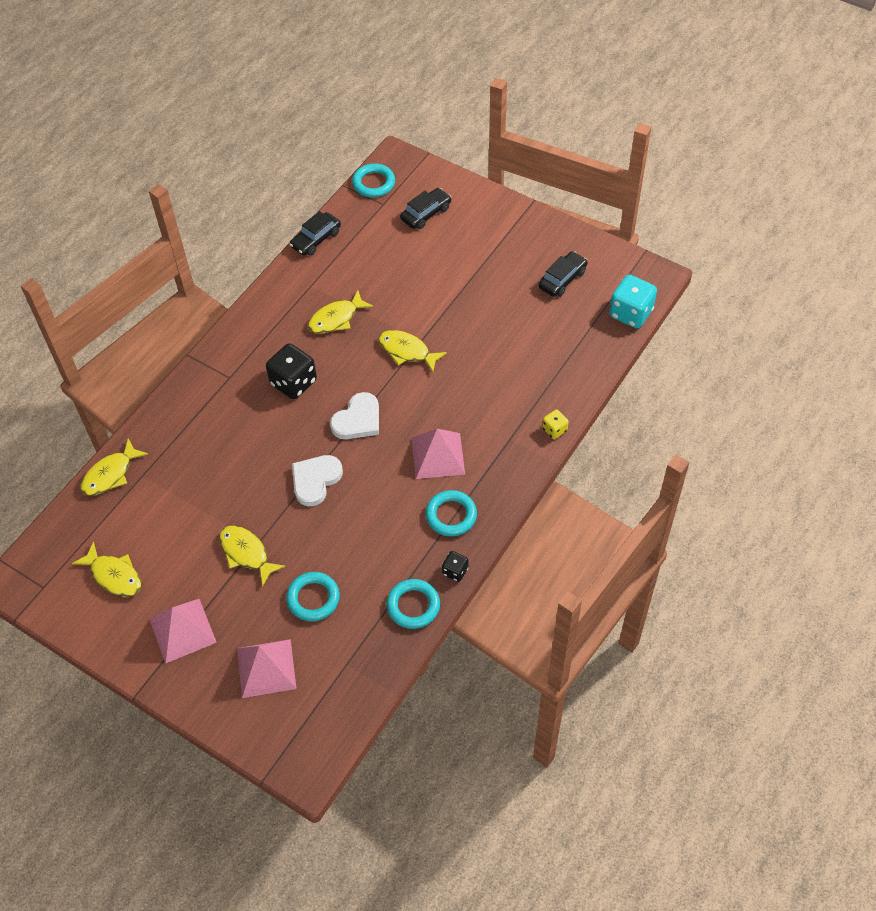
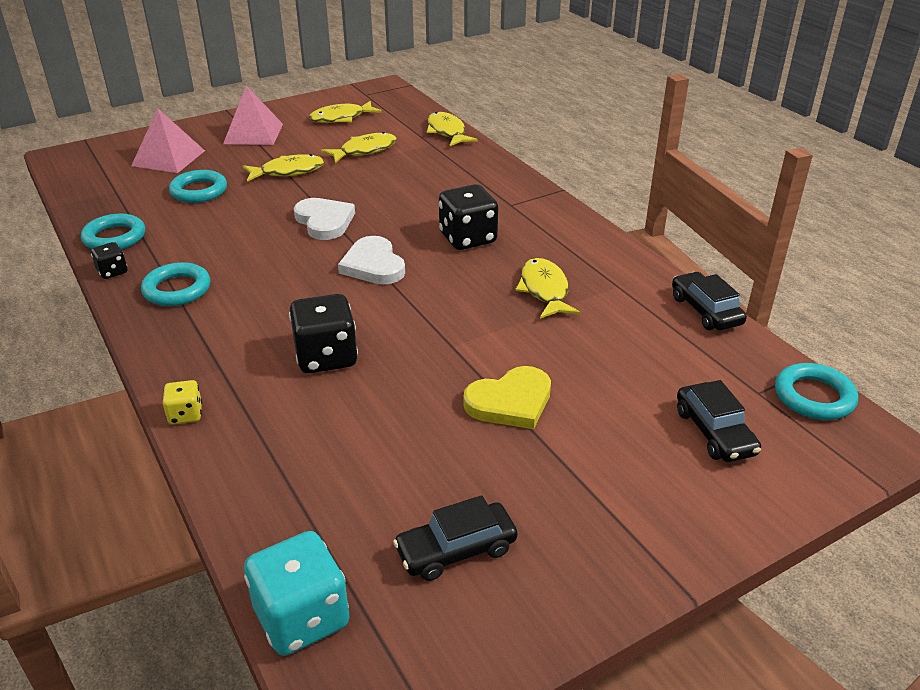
camera: 115 degrees right, 20 degrees down
yellow fish [378,330,447,372] -> yellow fish moved to [321,132,397,163]
pink pyramid [412,429,465,479] -> none
black car [538,251,588,297] -> black car turned 90 degrees clockwise [393,495,517,581]
none -> black dice [289,294,358,373]
none -> yellow heart [463,366,551,429]

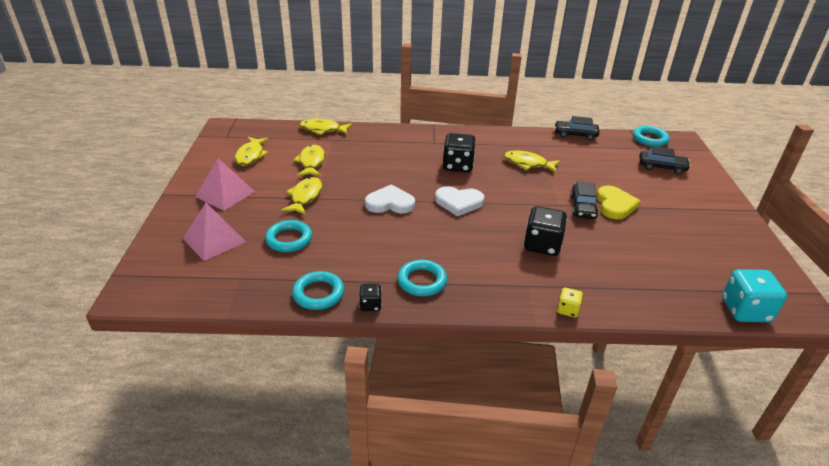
camera: 60 degrees left, 0 degrees up
black car [393,495,517,581] -> black car moved to [570,182,599,219]

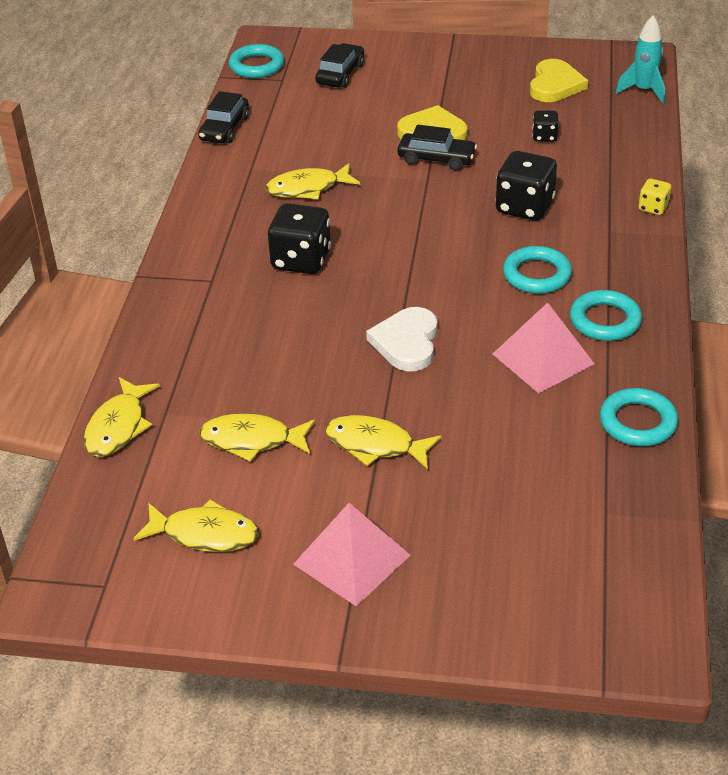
camera: 80 degrees left, 5 degrees up
pink pyramid [183,203,246,261] -> pink pyramid moved to [493,303,594,393]
turquoise ring [265,220,312,252] -> turquoise ring moved to [503,246,572,294]
black dice [359,284,382,311] -> black dice moved to [532,110,559,142]
white heart [435,186,485,216] -> none
yellow fish [504,150,560,172] -> yellow fish turned 45 degrees clockwise [266,163,360,199]
turquoise dice [722,269,787,322] -> turquoise rocket [615,16,665,103]
none -> yellow heart [530,59,588,102]

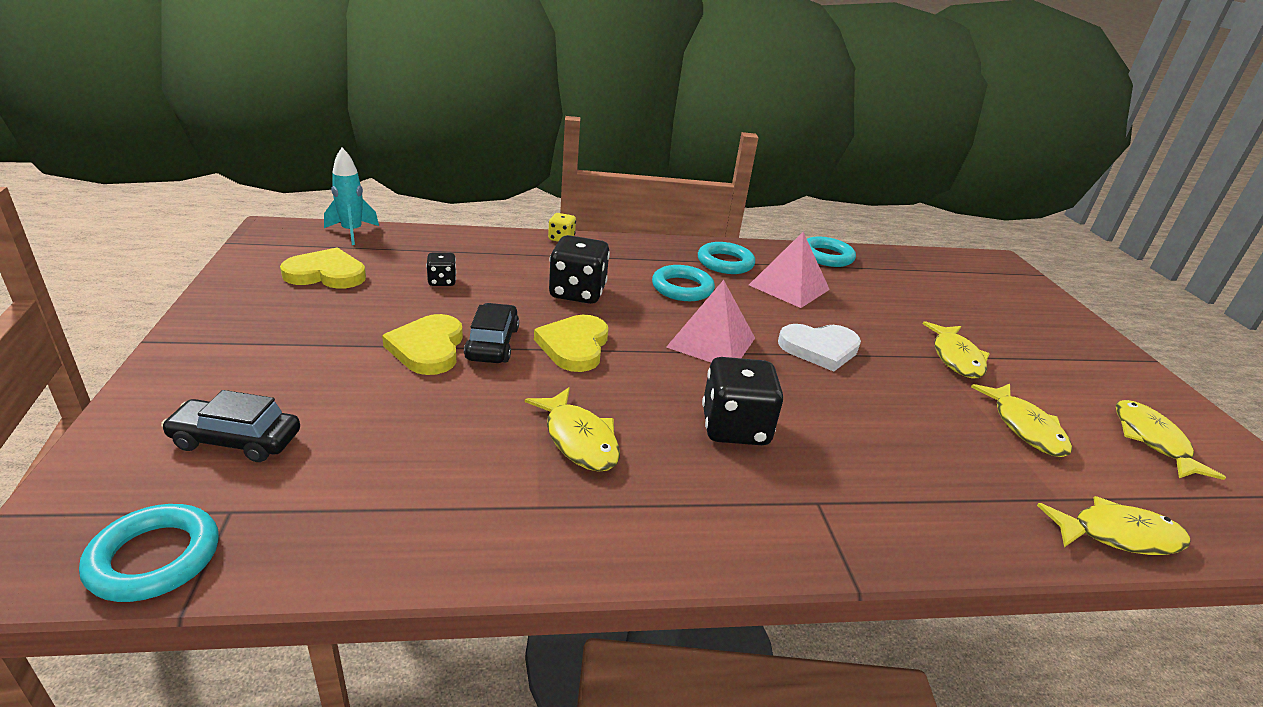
camera: 110 degrees left, 10 degrees down
black car [198,91,249,143] -> none
pink pyramid [293,503,411,606] -> pink pyramid moved to [666,280,755,362]
none -> yellow heart [534,315,608,372]

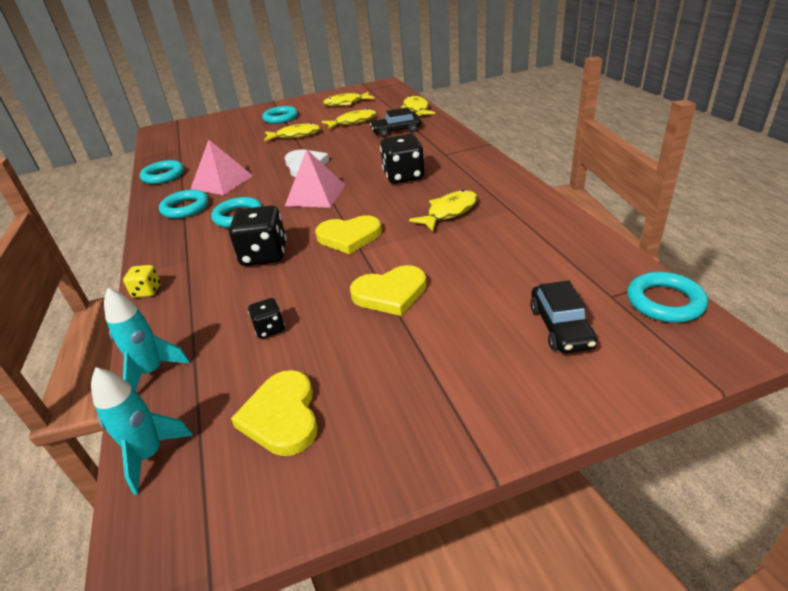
camera: 95 degrees left, 5 degrees up
black car [464,303,519,363] -> black car moved to [370,107,421,137]
none -> turquoise rocket [104,288,190,391]
none -> turquoise ring [262,106,298,124]

